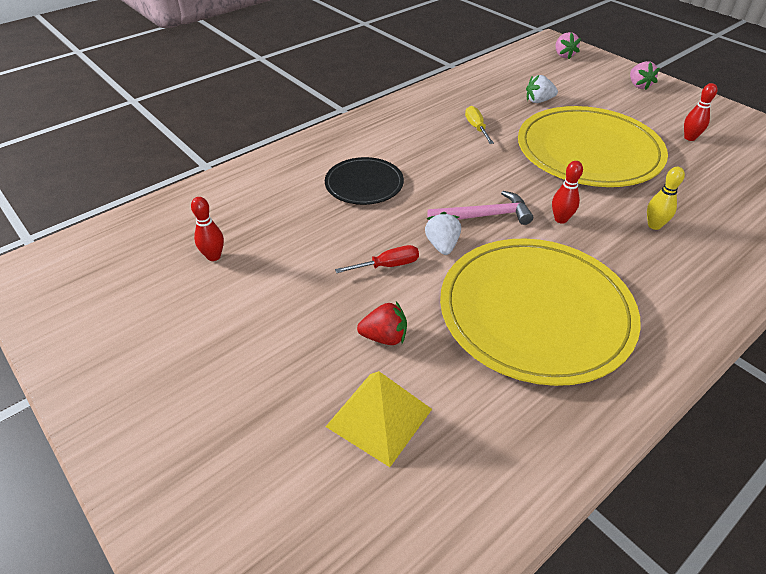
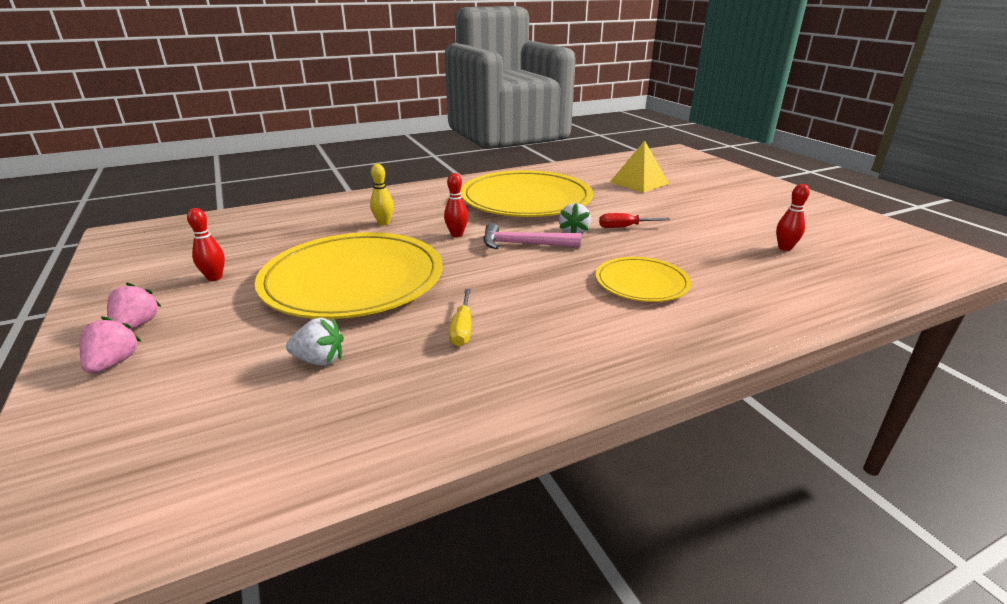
camera: 165 degrees left, 15 degrees down
black plate [325,157,404,205] -> yellow plate [596,257,691,302]
red strawberry [357,302,407,345] -> none
pink strawberry [556,32,581,59] -> pink strawberry moved to [107,282,162,329]

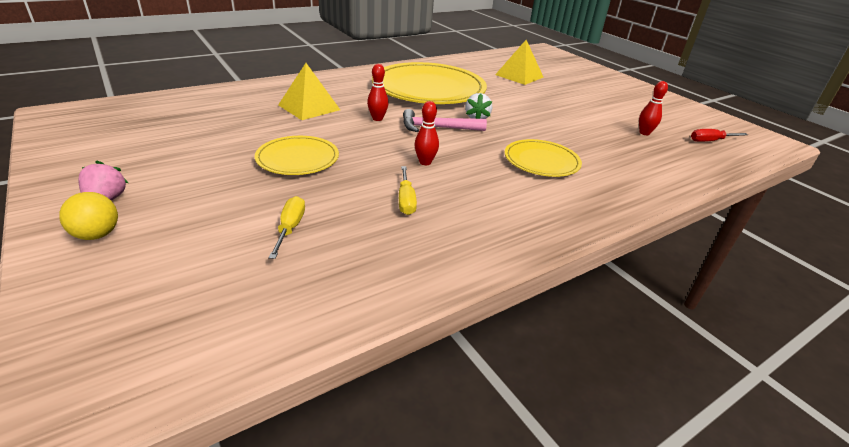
camera: 10 degrees left, 5 degrees up
pink strawberry [80,316,142,374] -> yellow ball [59,192,118,240]
red bowling pin [187,208,225,281] -> red bowling pin moved to [414,101,439,165]
yellow plate [255,232,442,319] -> yellow plate [255,136,339,175], size x0.51
white strawberry [286,318,344,366] -> yellow screwdriver [269,196,305,259]
yellow bowling pin [370,164,394,225] -> yellow pyramid [278,63,340,120]
red screwdriver [599,213,670,228] -> red screwdriver moved to [691,129,748,142]

